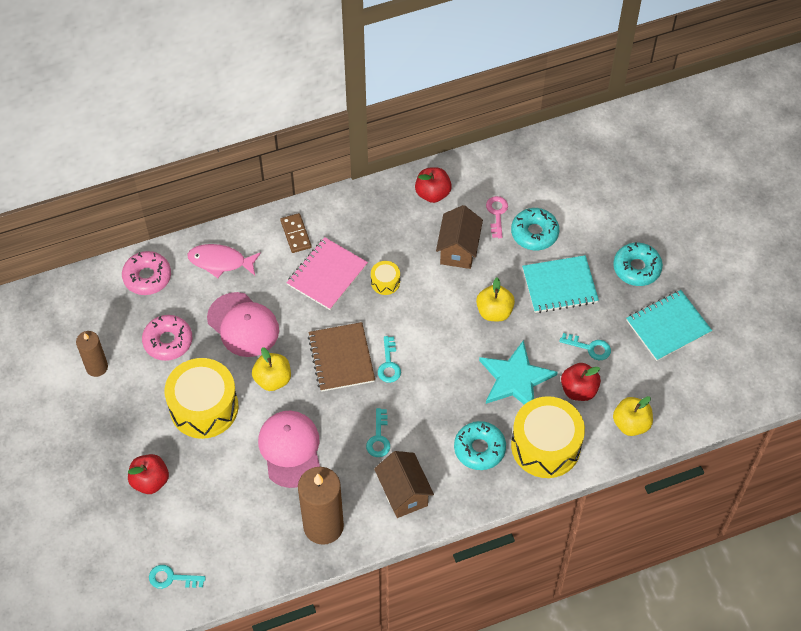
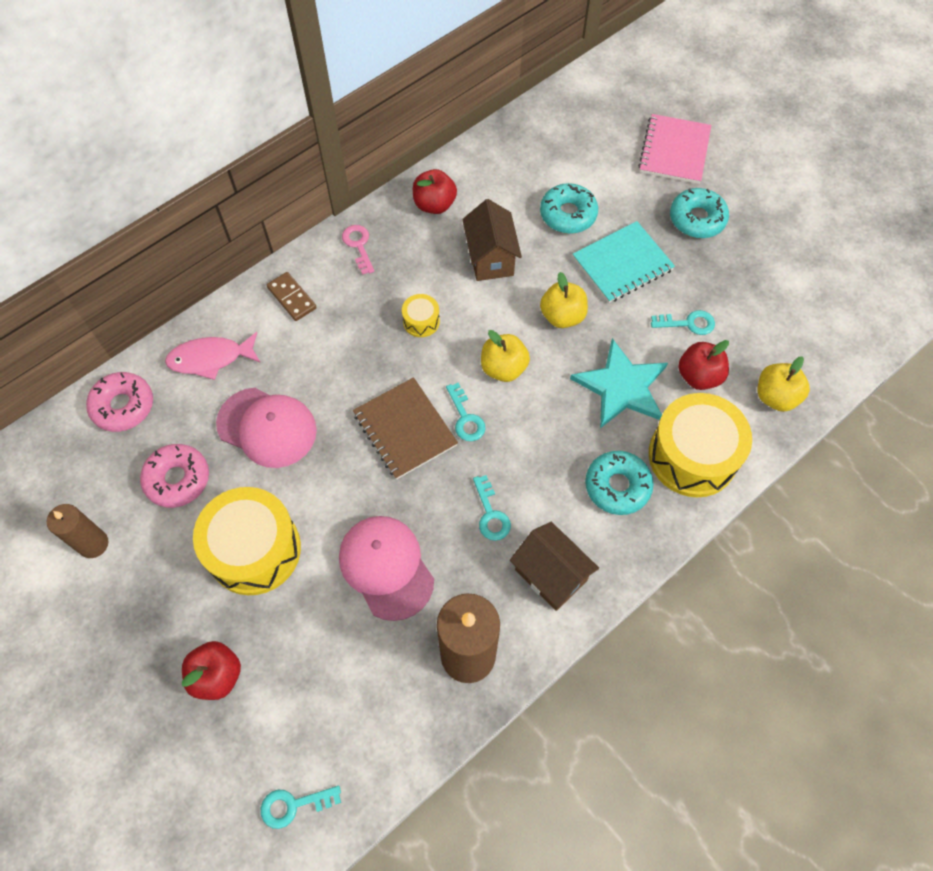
camera: 20 degrees left, 5 degrees up
yellow apple [252,347,291,391] -> yellow apple moved to [481,330,530,382]
pink notebook [287,237,368,310] -> pink notebook moved to [638,114,711,184]
pink key [486,196,508,238] -> pink key moved to [342,225,374,275]
turquoise notebook [626,290,712,361] -> none

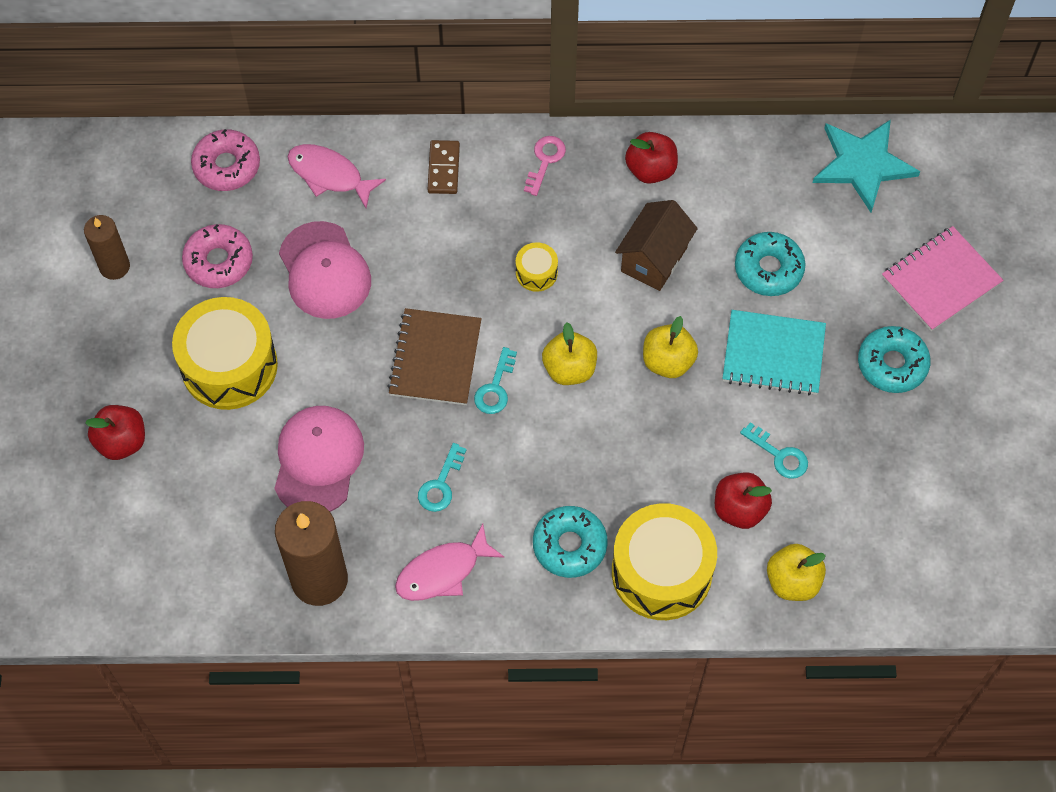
camera: 40 degrees right, 0 degrees up
turquoise key [261,786,341,829] -> none
brown house [510,522,599,611] -> pink fish [395,523,504,601]
turquoise star [570,338,668,428] -> turquoise star moved to [813,119,920,212]

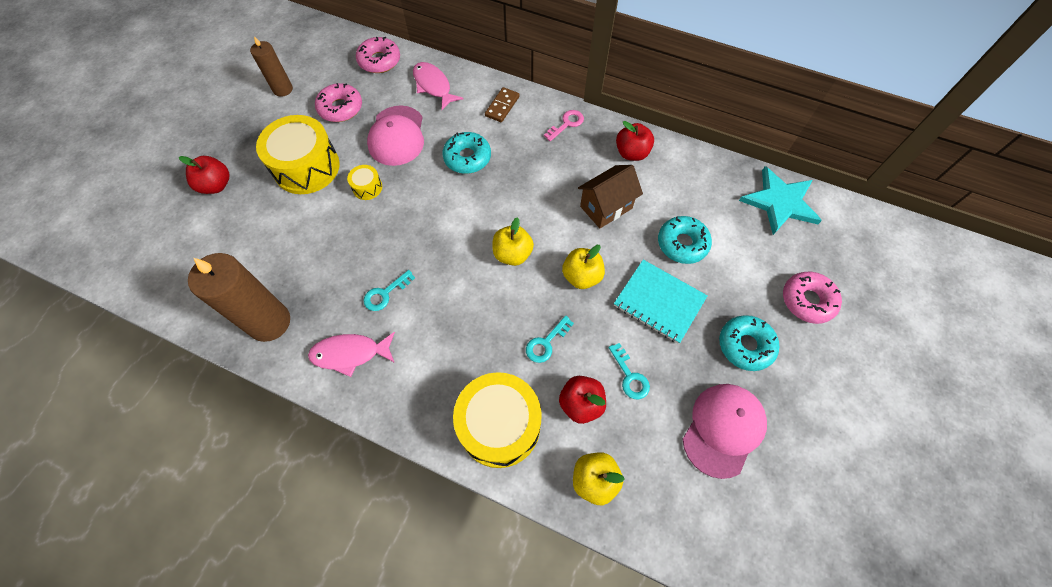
camera: 25 degrees right, 0 degrees up
pink cap [274,406,364,512] -> pink cap moved to [683,384,767,479]
brown notebook [387,308,482,405] -> none
turquoise key [474,347,517,414] -> turquoise key moved to [526,316,574,363]
yellow drum [516,242,558,292] -> yellow drum moved to [347,165,382,200]
turquoise donut [533,506,608,578] -> turquoise donut moved to [442,132,491,174]
pink notebook [882,226,1003,331] -> pink donut [783,272,842,324]

